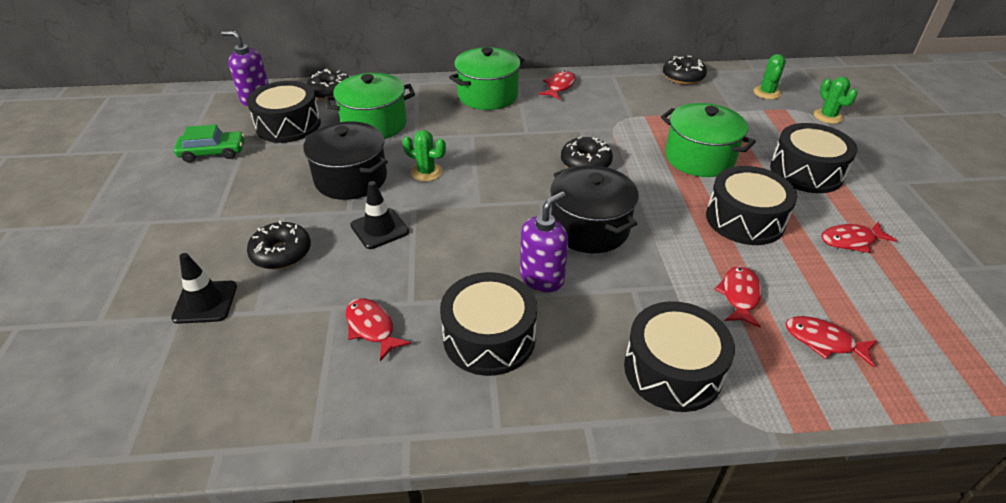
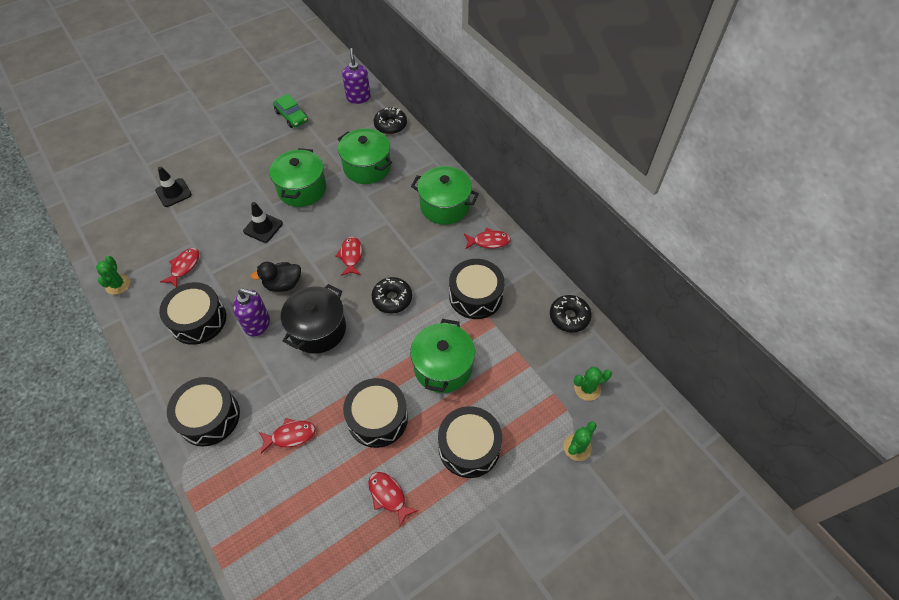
camera: 60 degrees right, 15 degrees up
black drum [247,81,321,143] -> black drum moved to [449,259,505,319]
black donut [247,221,311,269] -> none
black pot [303,121,388,200] -> green pot [270,148,326,207]
green cactus [402,130,446,182] -> green cactus moved to [96,256,130,295]
red fish [785,316,877,368] -> red fish moved to [335,237,362,276]
none -> black duck [251,262,301,292]

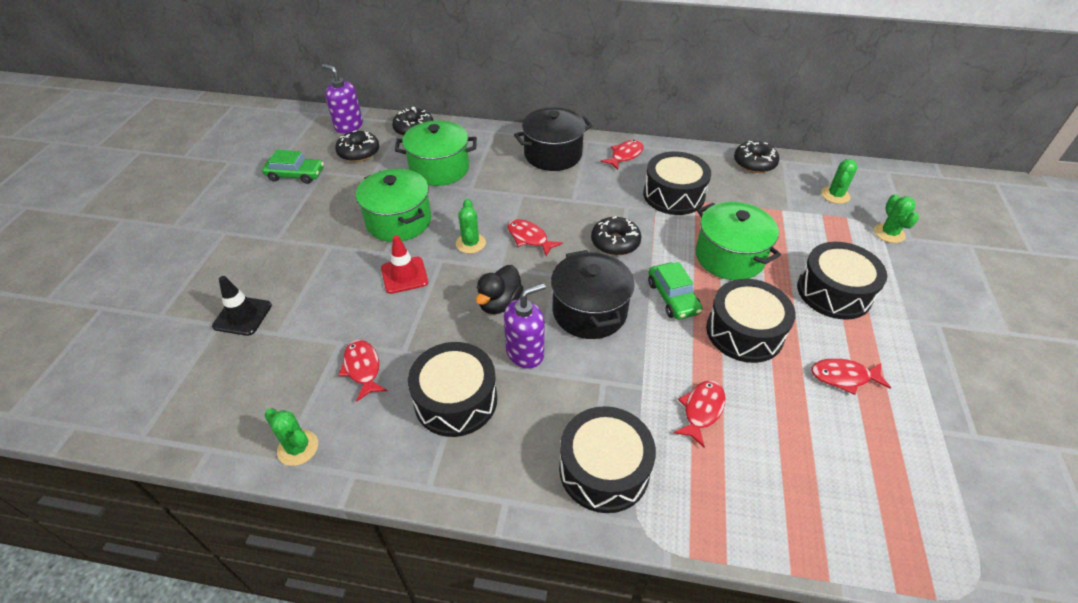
camera: 45 degrees left, 10 degrees down
black traffic cone [243,202,283,243] -> red traffic cone [381,235,428,294]
green pot [411,166,479,225] -> black pot [514,107,593,171]
none -> black donut [335,130,379,162]
none -> green cactus [456,199,486,254]
none -> green car [648,262,703,320]

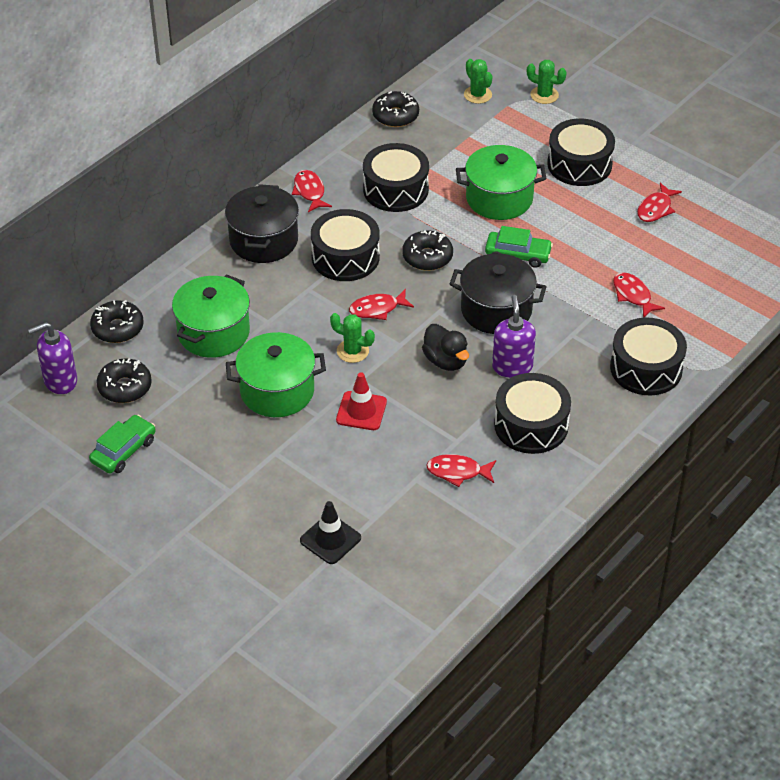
camera: 60 degrees left, 0 degrees up
green cactus [264,409,318,466] -> none
black drum [706,279,795,363] -> black drum moved to [311,209,380,281]

